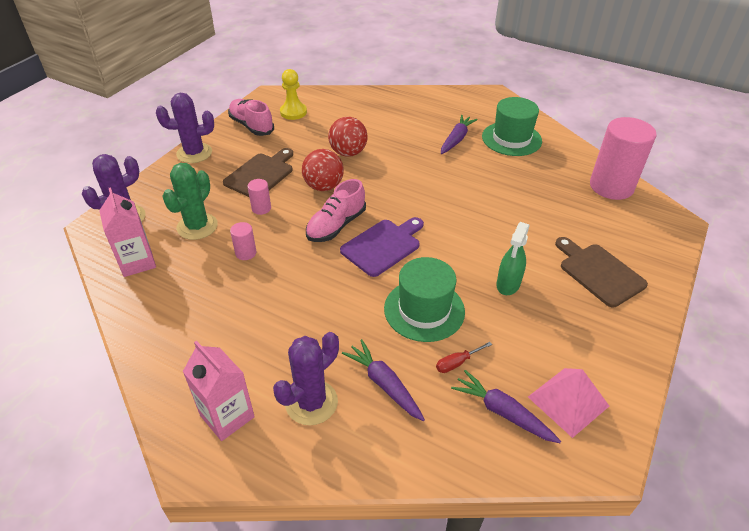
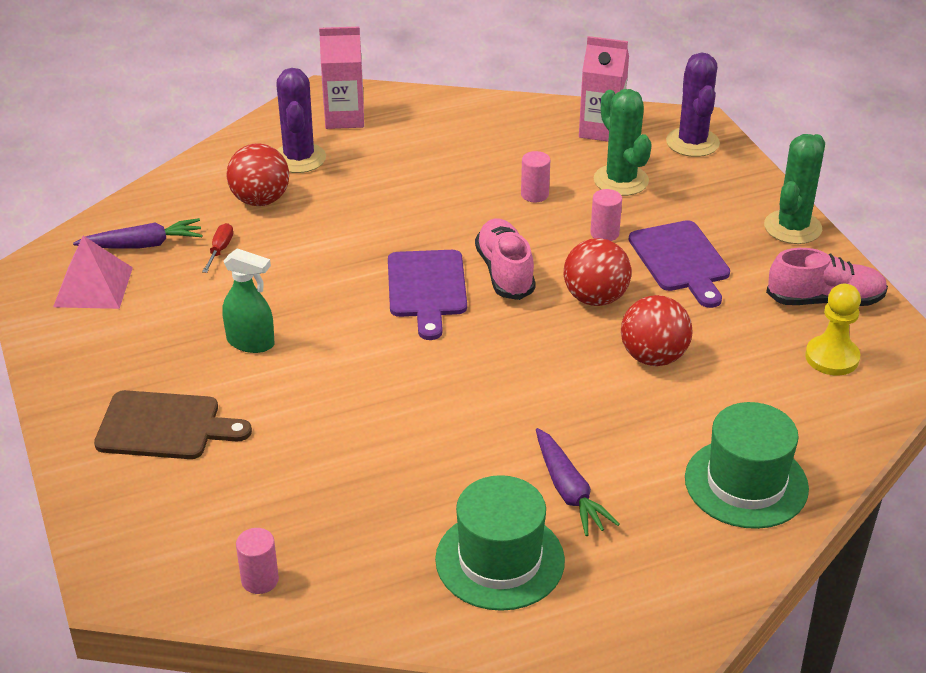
camera: 130 degrees right, 5 degrees down
purple cactus [156,93,214,163] -> green cactus [764,134,825,244]
brown cutting board [223,148,293,197] -> purple cutting board [629,220,730,308]
purple carrot [342,339,425,421] -> red ball [227,144,289,206]
green hat [384,257,465,342] -> green hat moved to [685,402,809,529]
green spray bottle [496,222,530,295] -> green spray bottle turned 135 degrees clockwise [223,248,275,353]
pink cylinder [590,117,657,200] -> pink cylinder [236,528,279,594], size x0.43

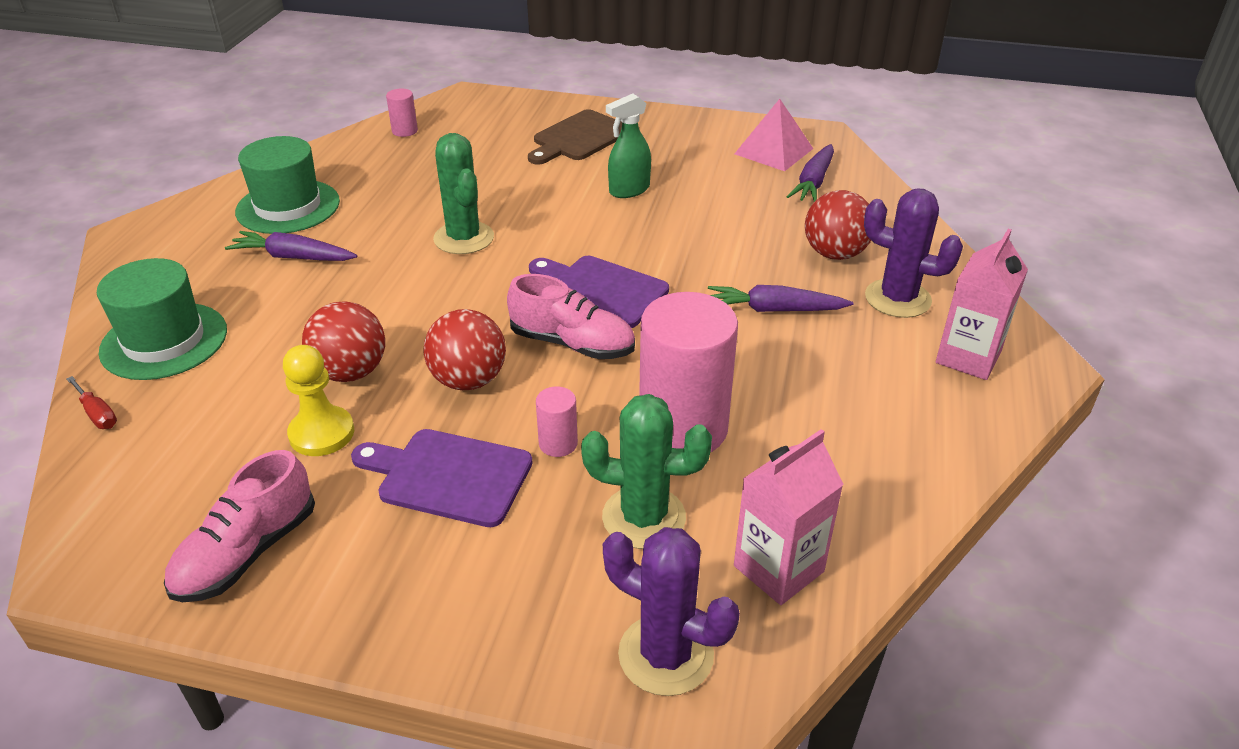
camera: 125 degrees right, 0 degrees up
red screwdriver [202,223,233,273] -> red screwdriver moved to [66,376,117,429]
pink cylinder [521,151,550,202] -> pink cylinder [639,292,738,453], size x2.33
green cactus [764,134,825,244] -> green cactus moved to [433,133,494,254]
yellow pawn [805,284,861,376] -> yellow pawn moved to [283,345,354,456]
none -> purple carrot [708,285,853,312]

